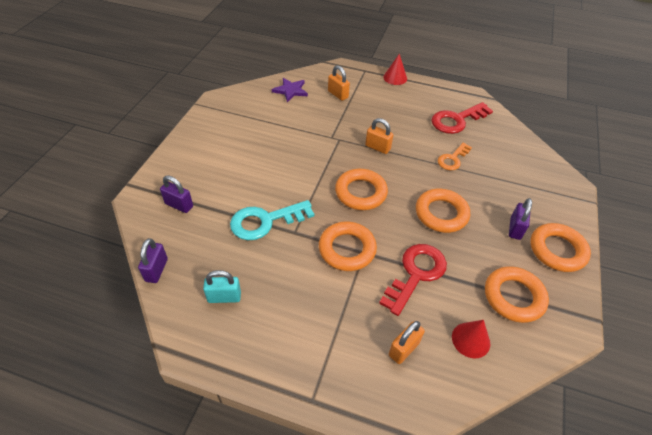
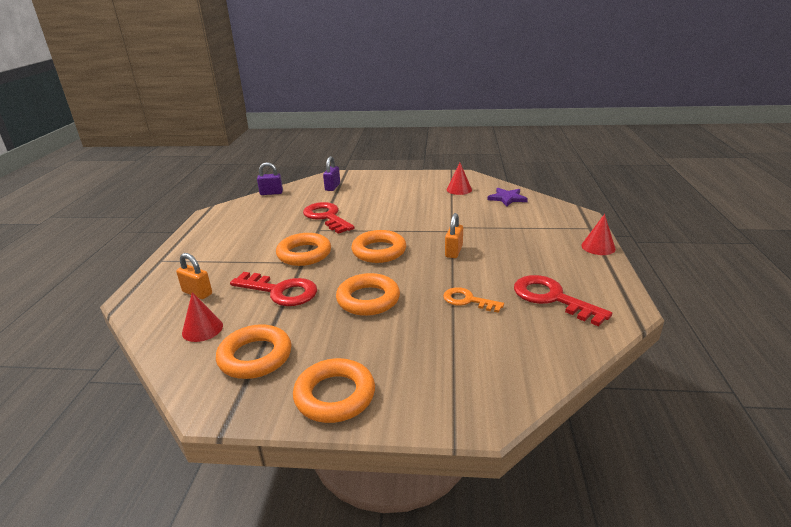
camera: 80 degrees right, 20 degrees down
turquoise padlock [203,270,241,303] -> none
turquoise key [230,200,314,240] -> red key [303,202,355,234]
orange padlock [328,65,350,101] -> none
purple padlock [509,198,532,240] -> none
none -> red cone [446,163,472,195]

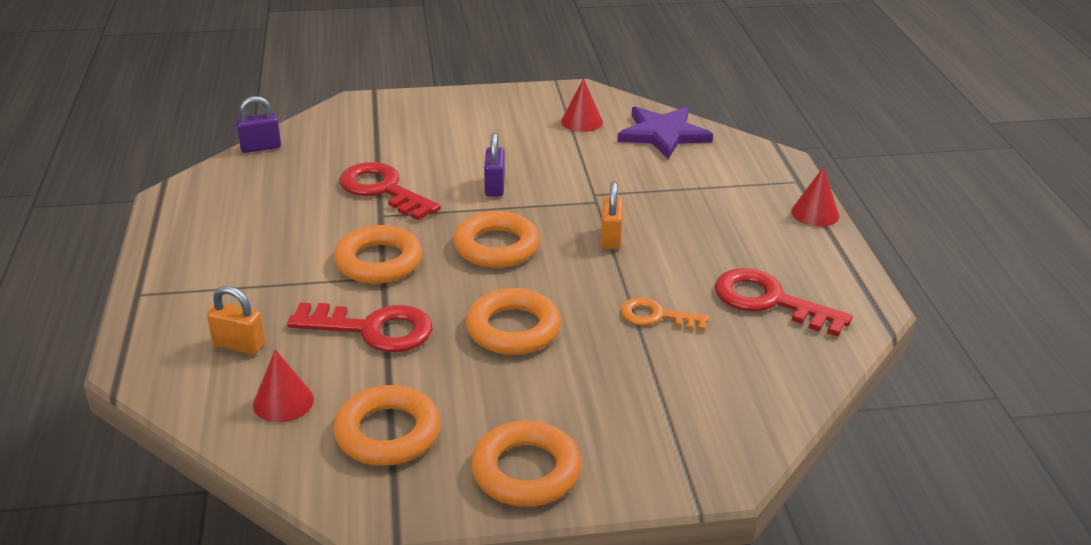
camera: 15 degrees left, 5 degrees up
purple padlock [323,156,340,191] -> purple padlock moved to [484,132,505,196]
purple star [488,188,528,207] -> purple star [617,106,713,159], size x1.51

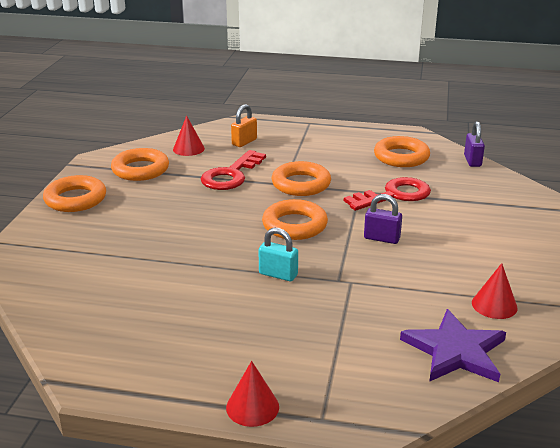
camera: 110 degrees right, 5 degrees down
orange ring [466,288,561,355] -> orange ring moved to [374,136,430,167]
orange padlock [601,182,623,249] -> turquoise padlock [259,228,298,281]
orange key [621,297,709,330] -> none
red key [715,268,853,336] -> none

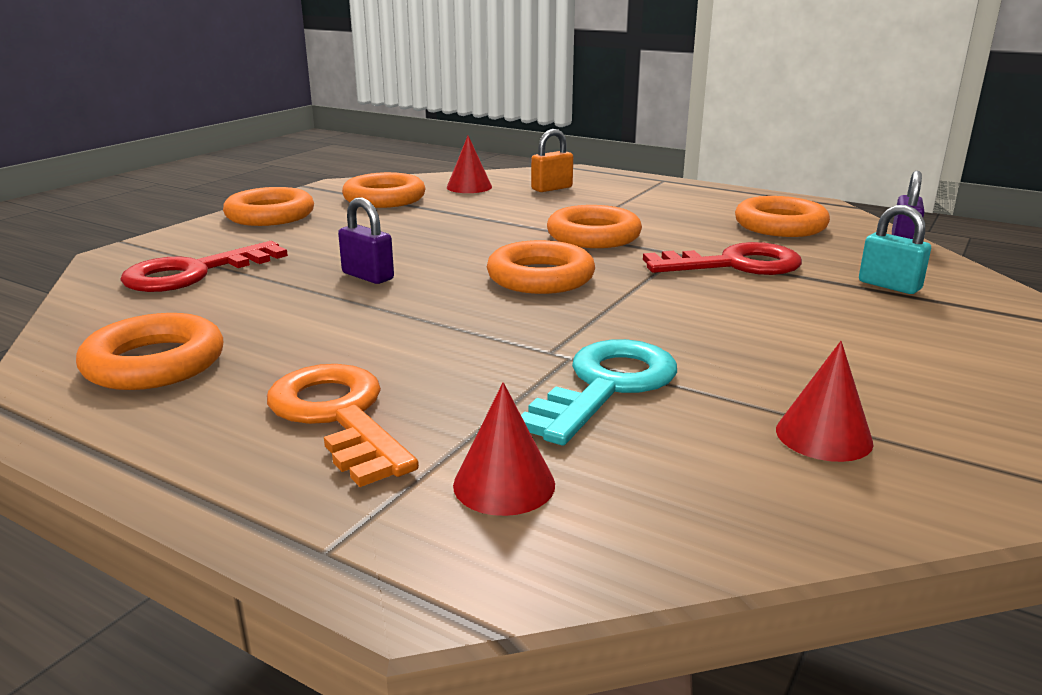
camera: 20 degrees right, 5 degrees down
red key [201,150,266,190] -> red key moved to [120,241,288,292]
red cone [226,361,279,427] -> red cone moved to [453,382,555,516]
turquoise padlock [259,228,298,281] -> turquoise padlock moved to [859,205,931,294]
purple padlock [364,194,402,244] -> purple padlock moved to [338,197,394,284]
purple star [400,309,506,382] -> none
none -> orange ring [76,313,223,390]
none -> orange key [267,364,419,487]
none -> turquoise key [521,339,677,445]

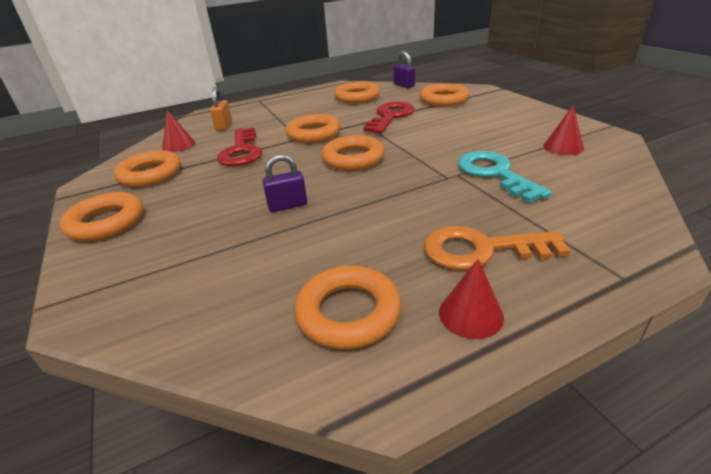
camera: 55 degrees left, 10 degrees up
red key [120,241,288,292] -> red key moved to [217,127,262,166]
red cone [453,382,555,516] -> red cone moved to [439,259,504,339]
turquoise padlock [859,205,931,294] -> orange ring [419,83,469,107]

